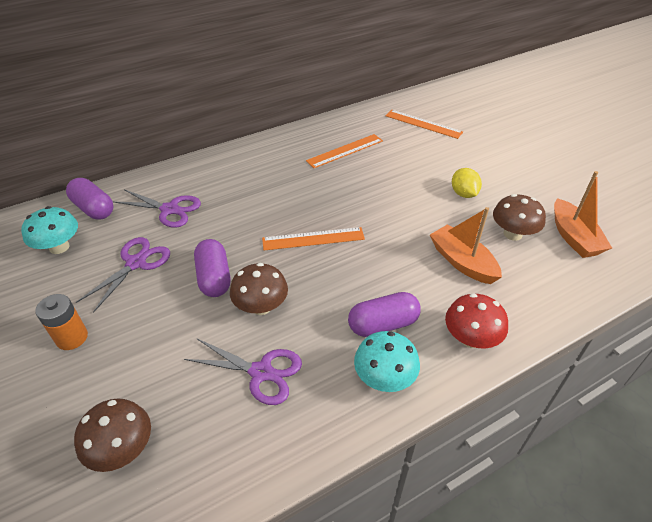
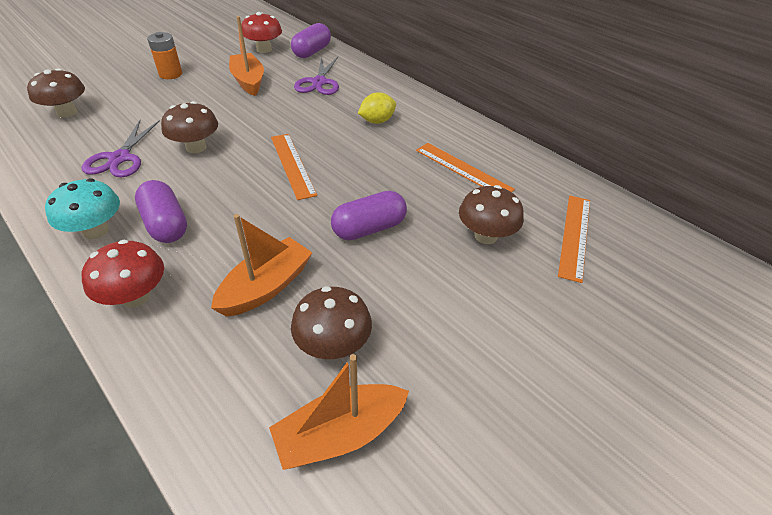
camera: 75 degrees right, 0 degrees up
turquoise mushroom [21,206,78,254] -> red mushroom [241,12,282,53]
purple scissors [76,237,170,313] -> orange boat [229,16,264,96]
purple capsule [194,239,231,297] -> purple capsule moved to [331,191,407,240]
yellow lemon [452,168,482,198] -> yellow lemon moved to [358,92,396,124]
none -> brown mushroom [459,185,524,244]

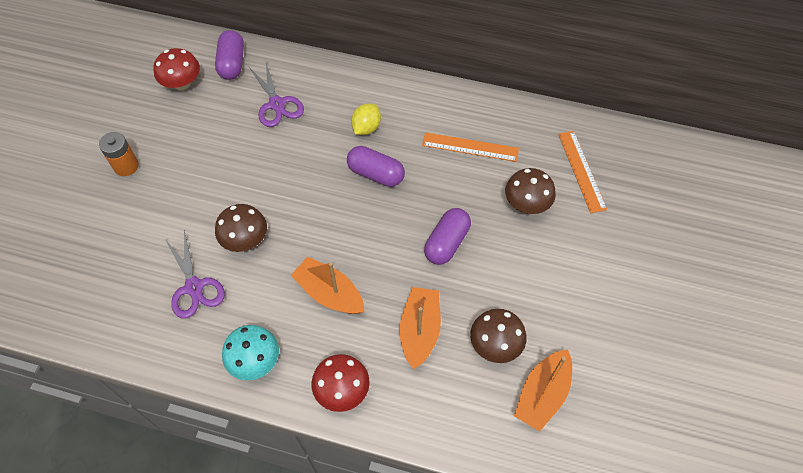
camera: 30 degrees left, 15 degrees up
brown mushroom [27,69,85,118] -> none
purple capsule [135,180,187,243] -> purple capsule moved to [347,146,405,187]
orange boat [229,16,264,96] -> orange boat moved to [291,257,365,314]
orange ruler [271,134,317,200] -> none

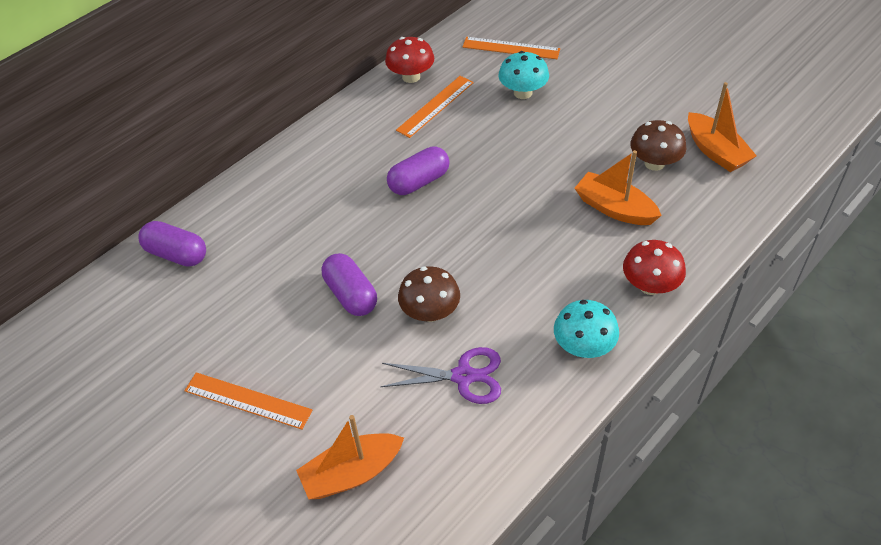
camera: 60 degrees left, 10 degrees down
orange battery [99,132,139,176] -> orange ruler [184,372,312,430]
red mushroom [153,48,200,90] -> red mushroom moved to [385,37,434,83]
purple scissors [249,63,304,127] -> none
orange boat [291,257,365,314] -> orange boat moved to [296,415,404,499]
yellow lemon [351,103,381,135] -> none
purple capsule [424,208,471,265] -> purple capsule moved to [322,253,377,316]
brown mushroom [505,168,556,214] -> turquoise mushroom [498,51,549,99]

